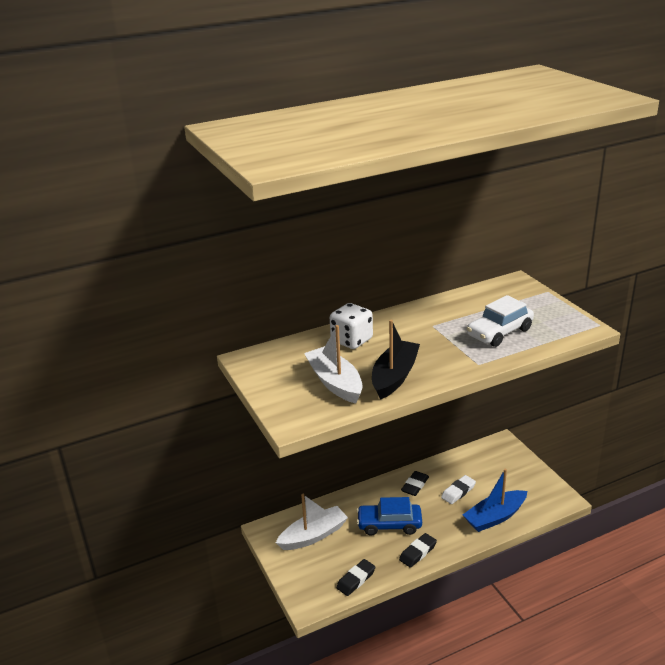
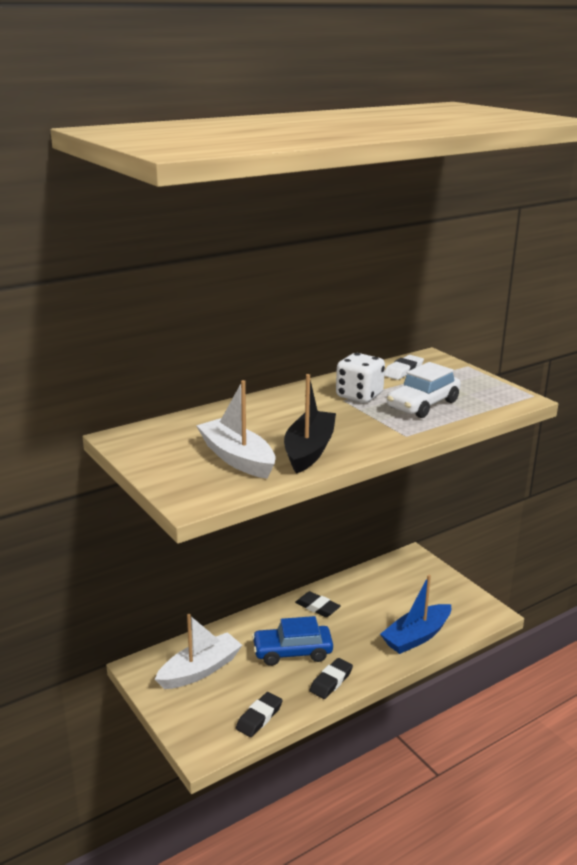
camera: 10 degrees left, 5 degrees down
white dice [330,303,373,349] -> white dice moved to [336,353,385,403]
black eraser [401,471,429,496] -> black eraser turned 75 degrees counterclockwise [295,591,341,617]
white eraser [441,475,476,504] -> white eraser moved to [384,355,424,380]

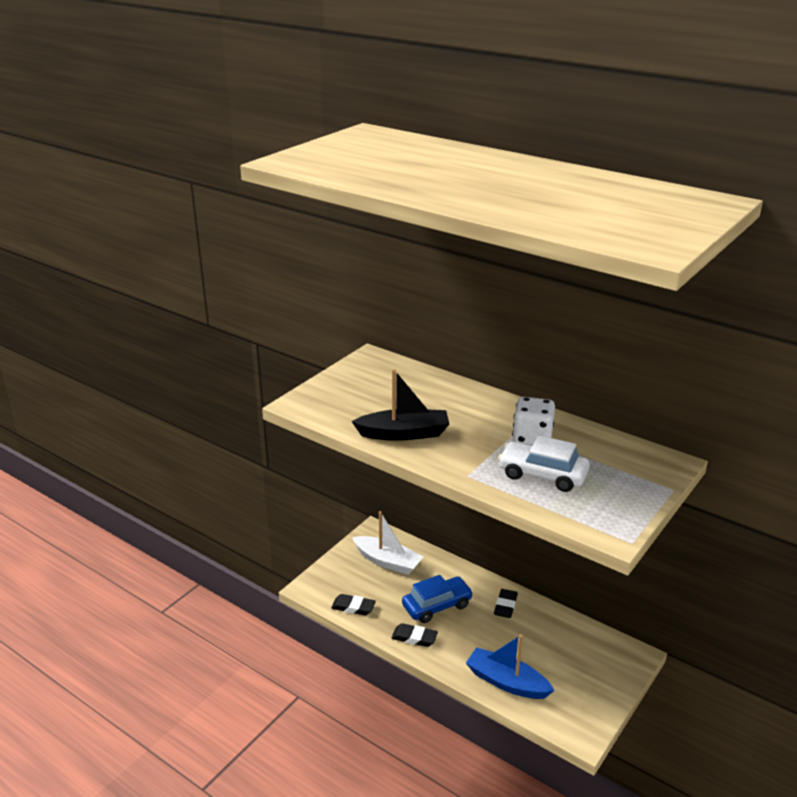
camera: 70 degrees right, 5 degrees up
white boat [196,380,276,479] -> none
blue car [252,616,333,666] -> blue car turned 90 degrees clockwise [402,575,473,623]
white eraser [384,355,424,380] -> none

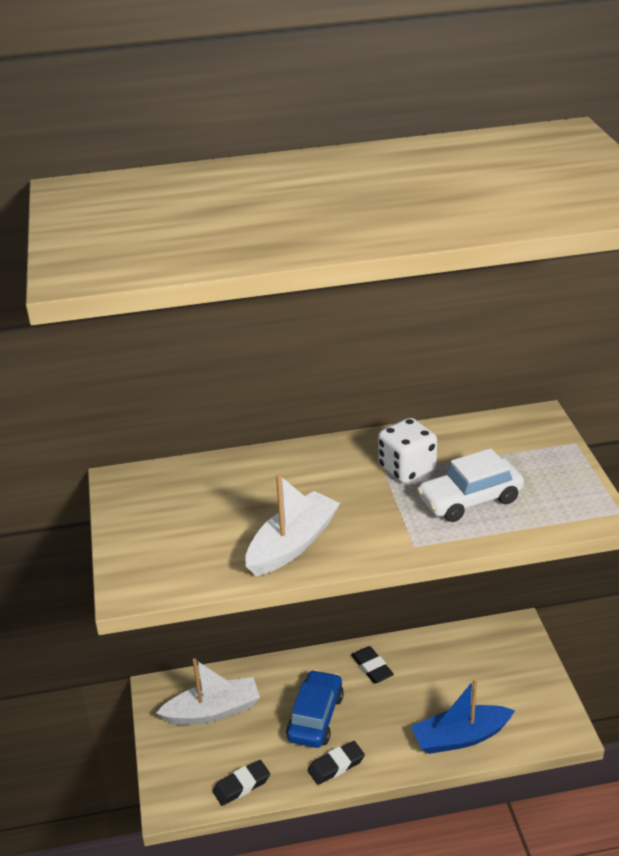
camera: 45 degrees left, 5 degrees up
black boat [351,369,449,441] -> white boat [245,474,340,576]

